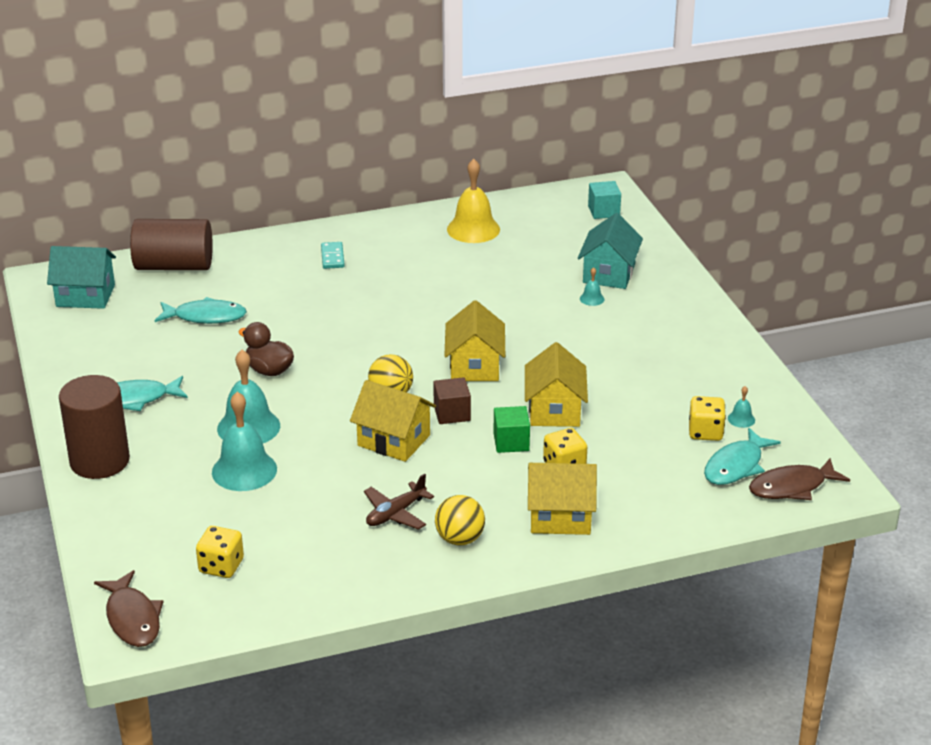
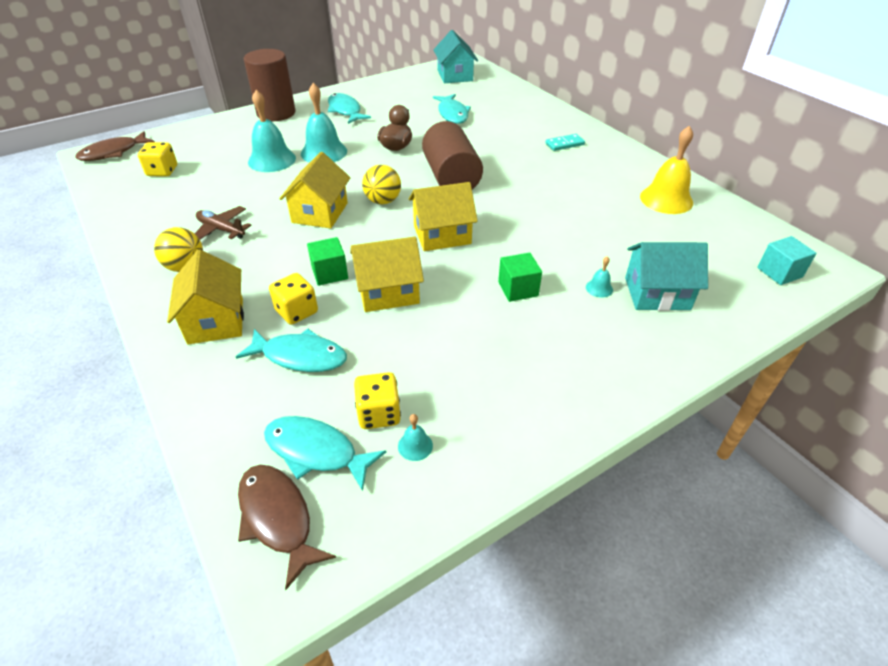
camera: 75 degrees right, 10 degrees up
brown cylinder [130,219,213,270] -> brown cylinder moved to [422,121,483,189]
brown cube [433,377,471,424] -> none
none -> turquoise fish [236,329,347,372]
none -> green cube [498,253,542,302]

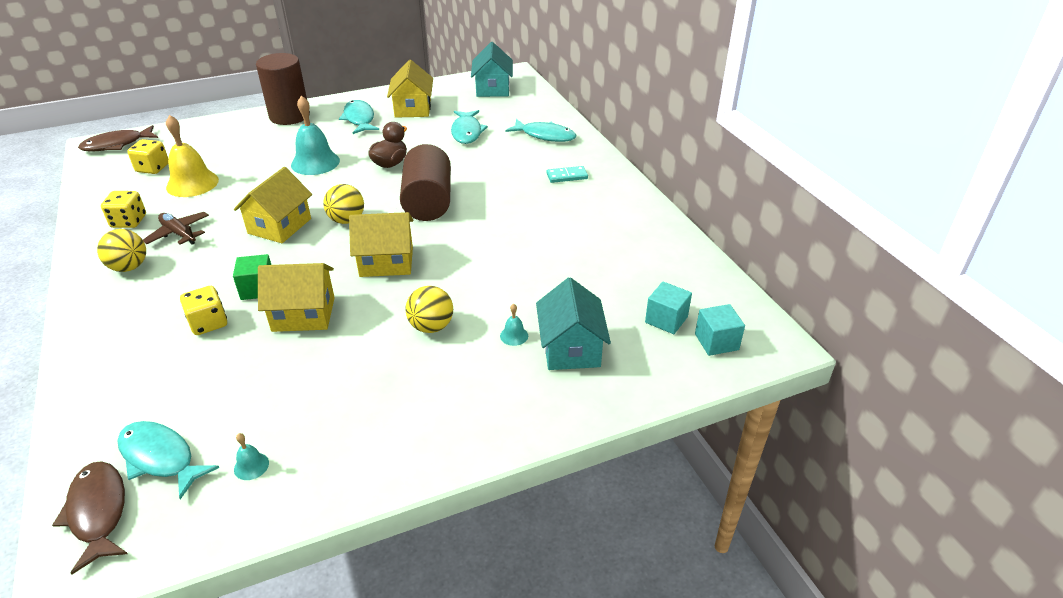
camera: 10 degrees right, 5 degrees down
yellow house [167,249,244,345] -> yellow house moved to [387,60,433,118]
turquoise fish [236,329,347,372] -> turquoise fish moved to [506,119,576,142]
turquoise bell [248,90,296,172] -> none
yellow dice [354,372,401,429] -> yellow dice moved to [101,191,146,228]
green cube [498,253,542,302] -> yellow ball [405,286,453,333]
turquoise house [625,242,708,311] -> turquoise house turned 75 degrees clockwise [536,277,611,370]
yellow bell [640,126,693,214] -> yellow bell moved to [166,115,219,197]
none -> turquoise cube [645,282,692,334]

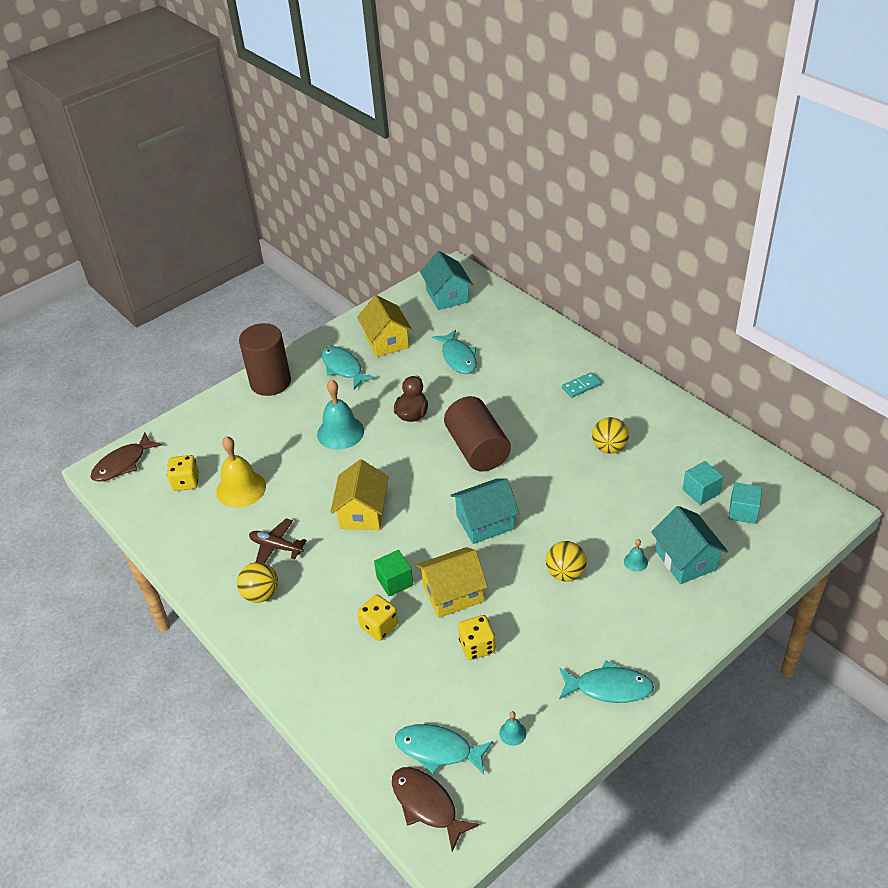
camera: 15 degrees left, 5 degrees up
yellow dice [101,191,146,228] -> yellow dice moved to [458,615,496,660]
yellow ball [323,184,364,224] -> yellow ball moved to [592,417,629,454]
yellow house [349,212,413,277] -> turquoise house [451,478,519,544]
turquoise fish [506,119,576,142] -> turquoise fish moved to [559,660,654,703]
turquoise cube [695,304,745,356] -> turquoise cube moved to [683,461,723,505]

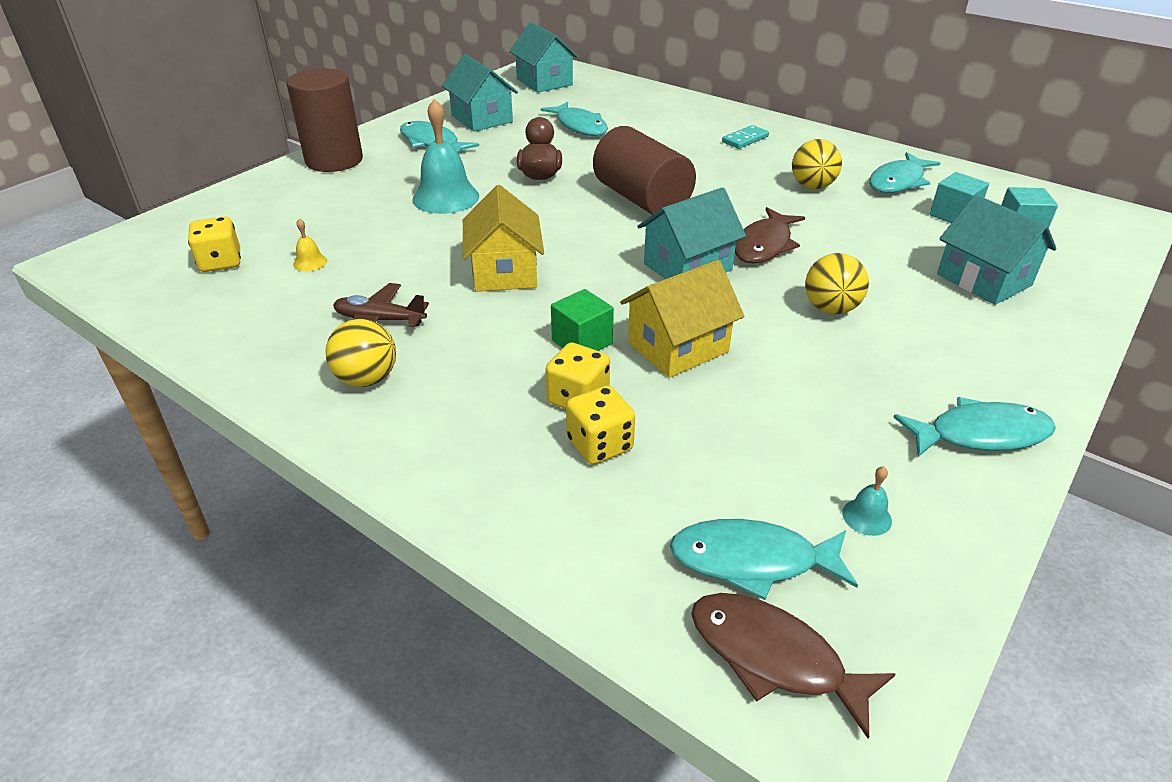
camera: 15 degrees left, 5 degrees down
brown fish [90,432,162,482] -> brown fish moved to [735,207,805,263]
yellow bell [216,436,266,508] -> yellow bell [293,218,327,272], size x0.44
yellow house [357,295,412,357] -> turquoise house [442,54,518,132]
yellow dice [458,615,496,660] -> yellow dice moved to [566,385,635,465]
turquoise bell [624,539,648,572] -> none
none -> turquoise fish [869,152,940,193]

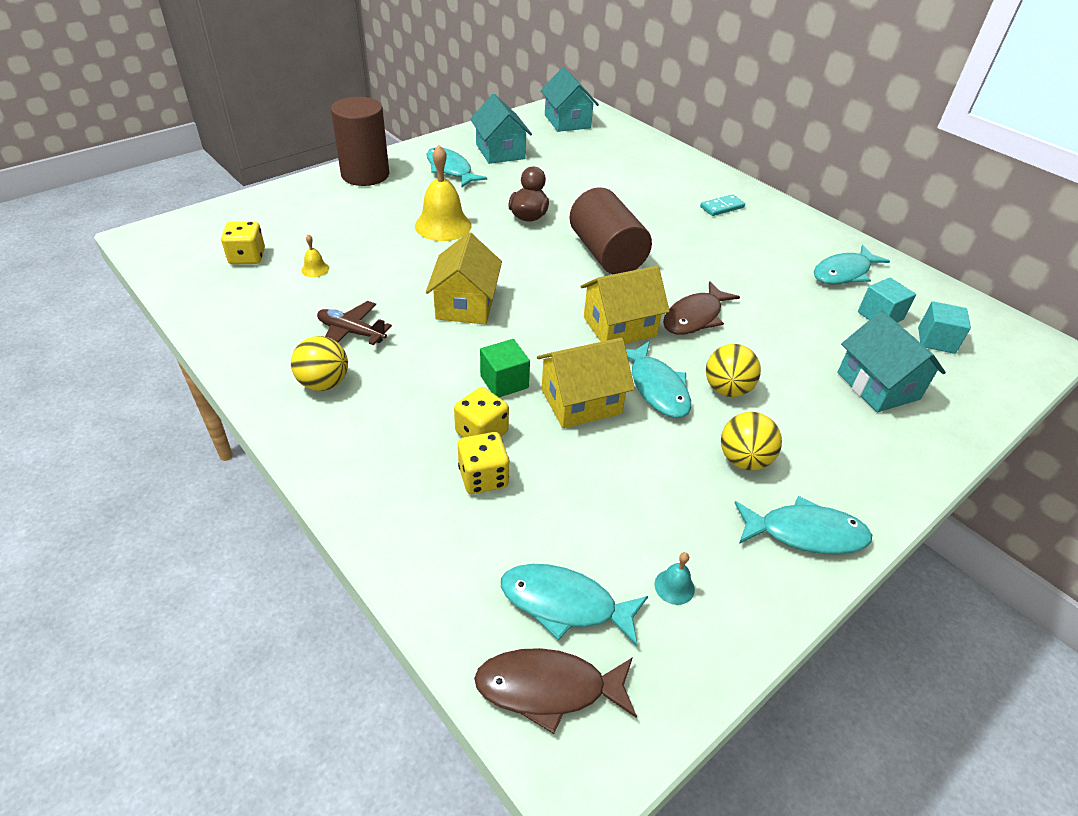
camera: 10 degrees right, 5 degrees up
turquoise bell [412,99,479,214] -> yellow bell [415,145,471,241]
turquoise fish [541,102,608,136] -> turquoise fish moved to [626,341,691,418]
turquoise house [637,187,746,279] -> yellow house [580,266,670,344]
brown fish [691,593,895,738] -> brown fish turned 45 degrees counterclockwise [474,648,637,734]
yellow ball [792,139,842,189] -> yellow ball moved to [721,412,782,471]

